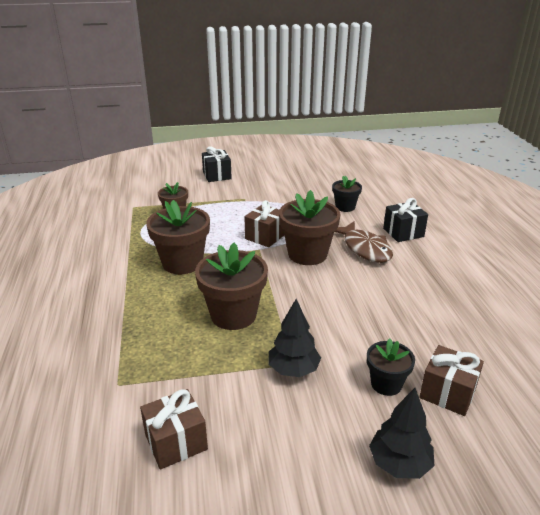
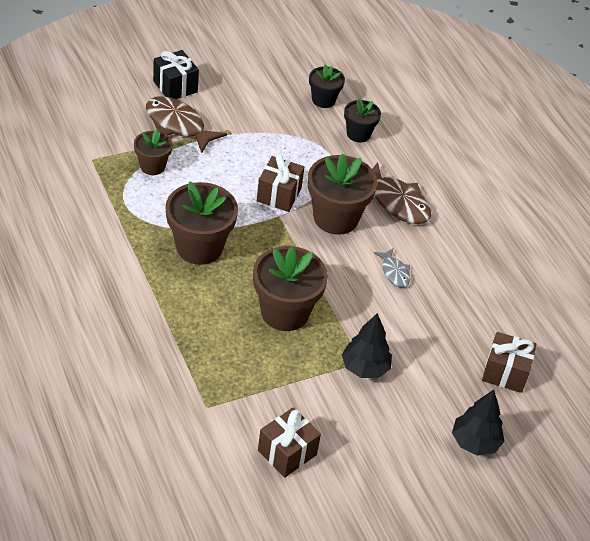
camera: 20 degrees left, 15 degrees up
black flower pot [367,338,415,396] -> black flower pot moved to [309,64,345,108]
black gift [383,198,428,242] -> none
none -> brown fish [146,96,227,153]
none -> grey fish [374,248,410,287]

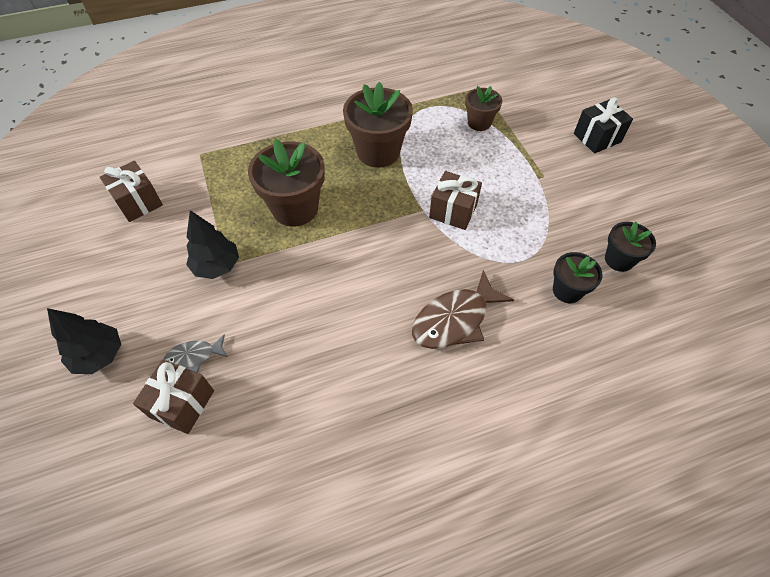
camera: 100 degrees right, 10 degrees up
brown fish [146,96,227,153] -> none
brown flower pot [308,154,377,235] -> none
grey fish [374,248,410,287] -> grey fish moved to [164,334,228,373]

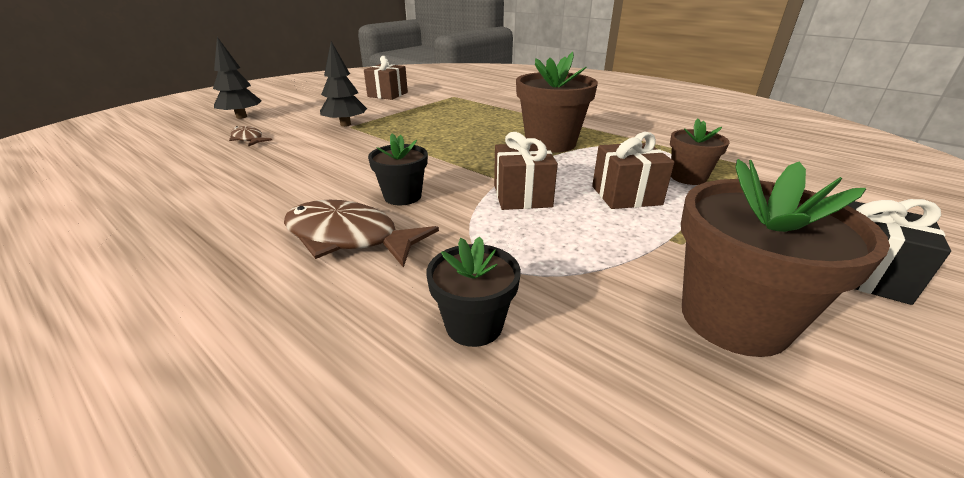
camera: 60 degrees right, 25 degrees down
brown gift [133,360,214,434] -> brown gift moved to [592,132,674,209]
grey fish [164,334,228,373] -> brown fish [229,126,272,146]
brown flower pot [248,139,325,227] -> brown flower pot moved to [681,159,890,357]
black flower pot [605,222,656,272] -> black flower pot moved to [368,134,428,205]

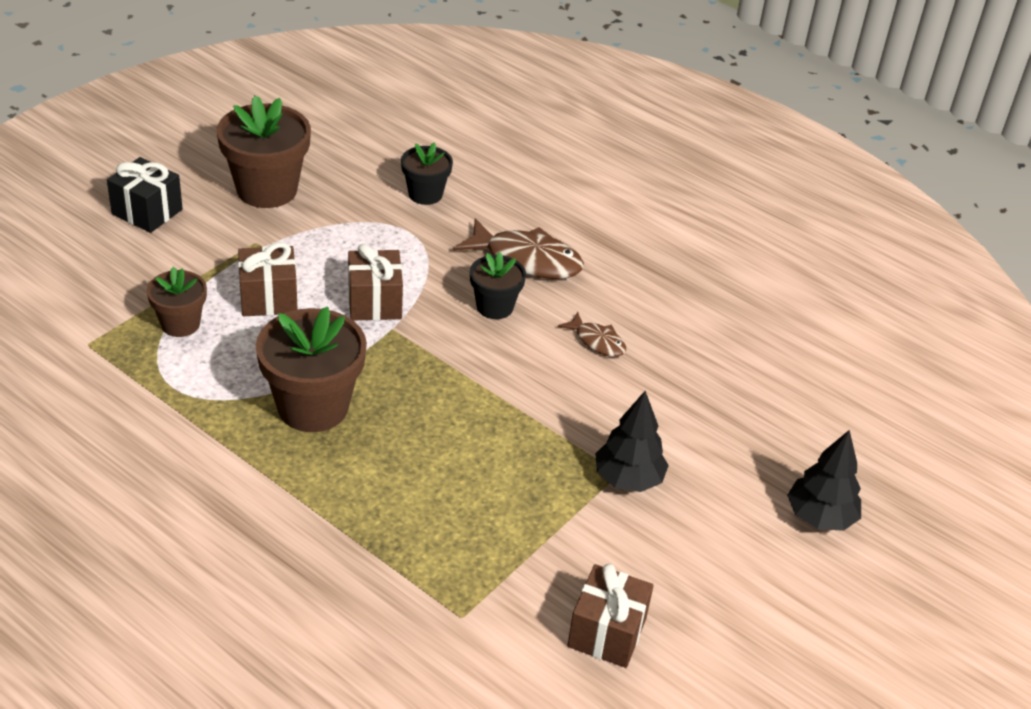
camera: 175 degrees right, 10 degrees up
brown fish [229,126,272,146] -> brown fish moved to [558,312,626,357]

